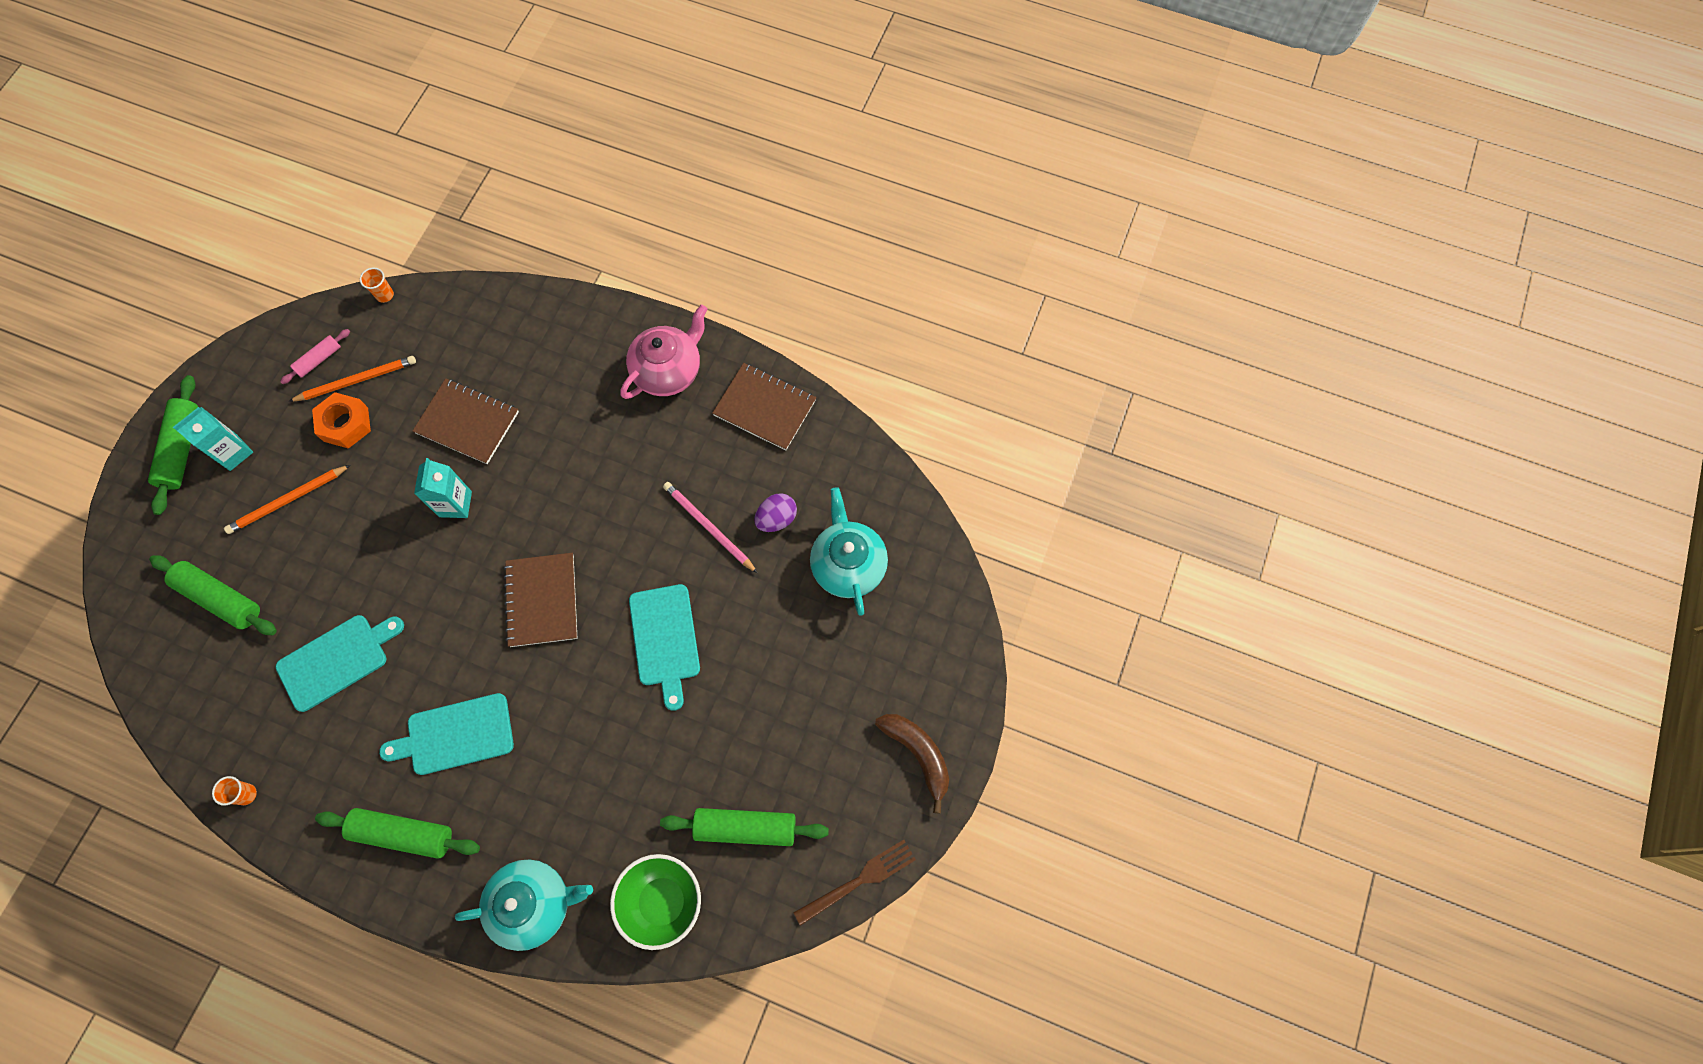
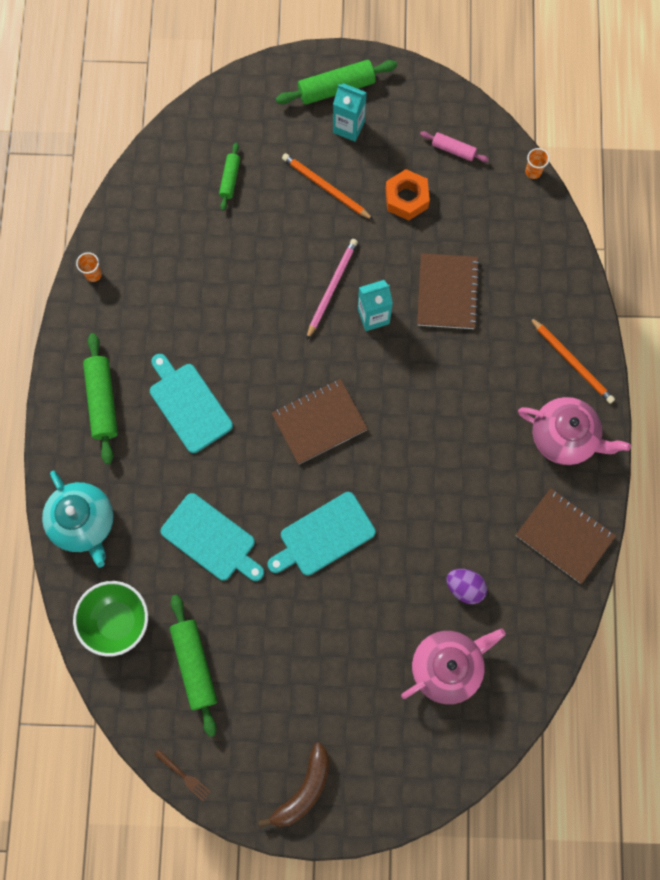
camera: 70 degrees right, 5 degrees up
green rolling pin [149,555,277,635] -> green rolling pin [219,142,240,211], size x0.57
turquoise cutting board [275,615,404,712] -> turquoise cutting board moved to [160,493,264,581]
orange pencil [289,356,416,402] -> orange pencil moved to [530,317,615,404]
pink pencil [663,482,757,573] -> pink pencil moved to [306,239,358,340]
brown notebook [712,363,816,450] -> brown notebook turned 60 degrees counterclockwise [516,488,616,584]
brown fork [793,840,916,926] -> brown fork [154,749,211,801], size x0.60
turquoise teapot [810,487,888,616] -> pink teapot [401,628,506,704]

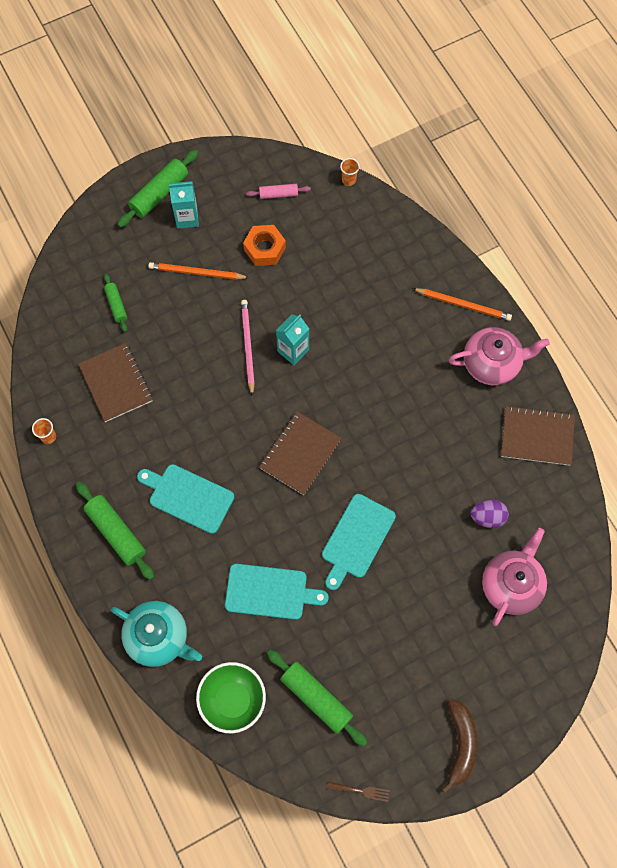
camera: 30 degrees left, 5 degrees down
brown notebook [417,253,480,329] -> brown notebook moved to [78,343,153,422]

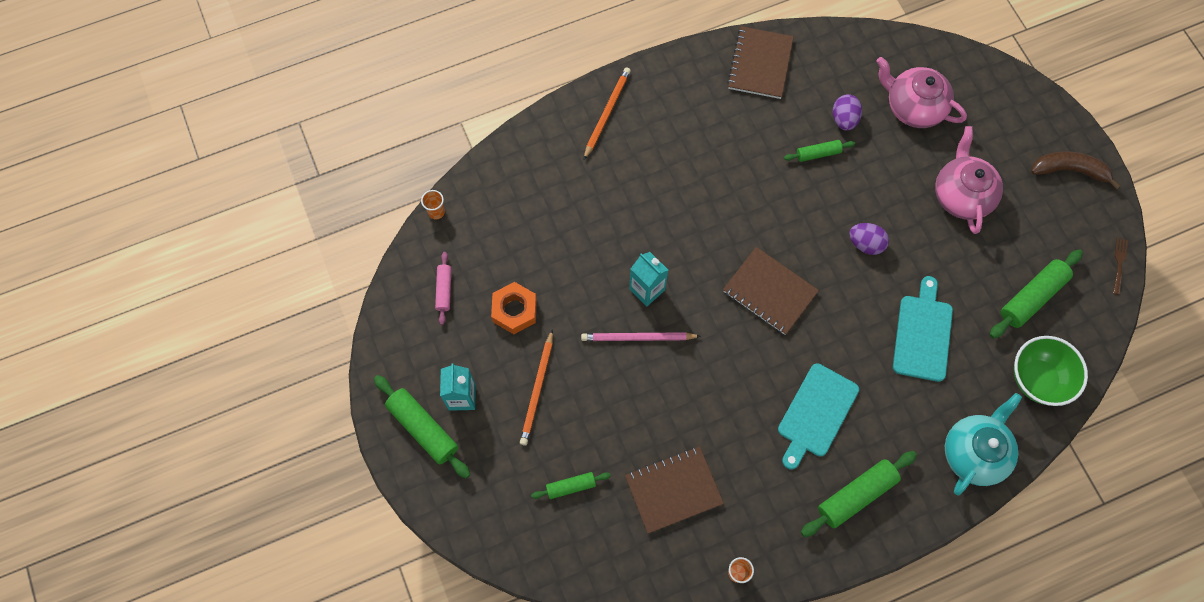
camera: 85 degrees left, 0 degrees up
turquoise cutting board [322,494,396,590] -> purple egg [849,223,889,255]
pink teapot [448,327,550,385] -> pink teapot moved to [935,126,1003,234]
none -> green rolling pin [784,140,855,162]

